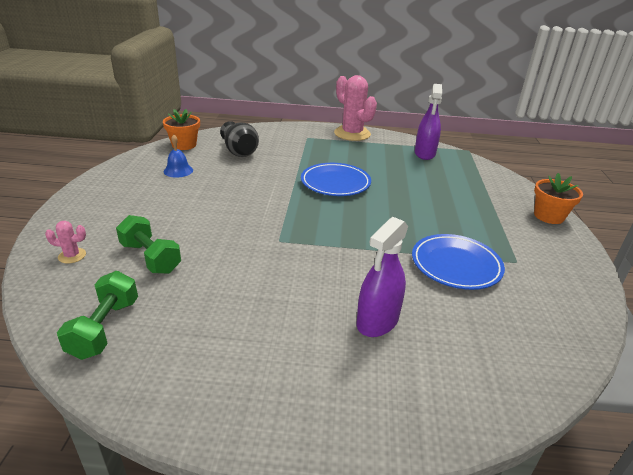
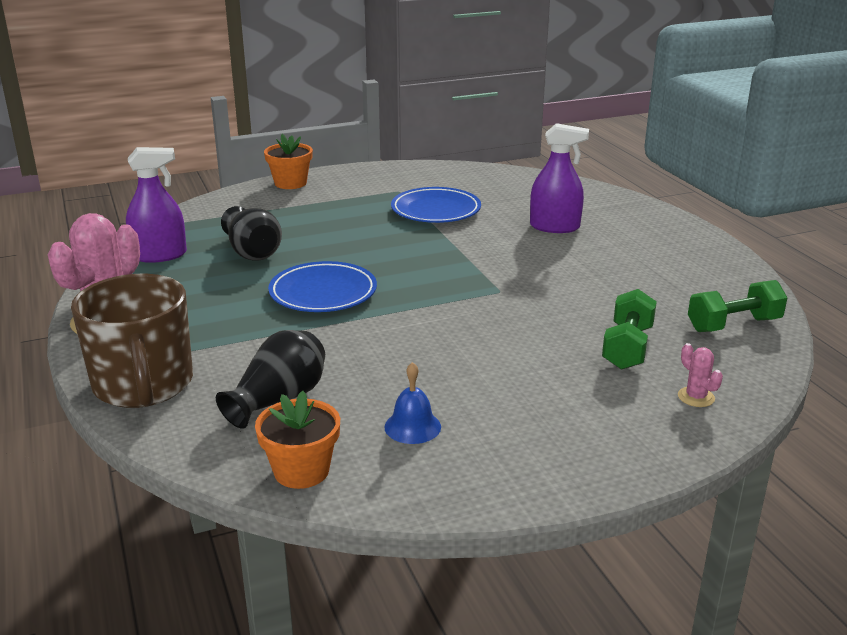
camera: 115 degrees left, 5 degrees down
none -> brown mug [71,274,193,408]
none -> black vase [221,206,282,261]

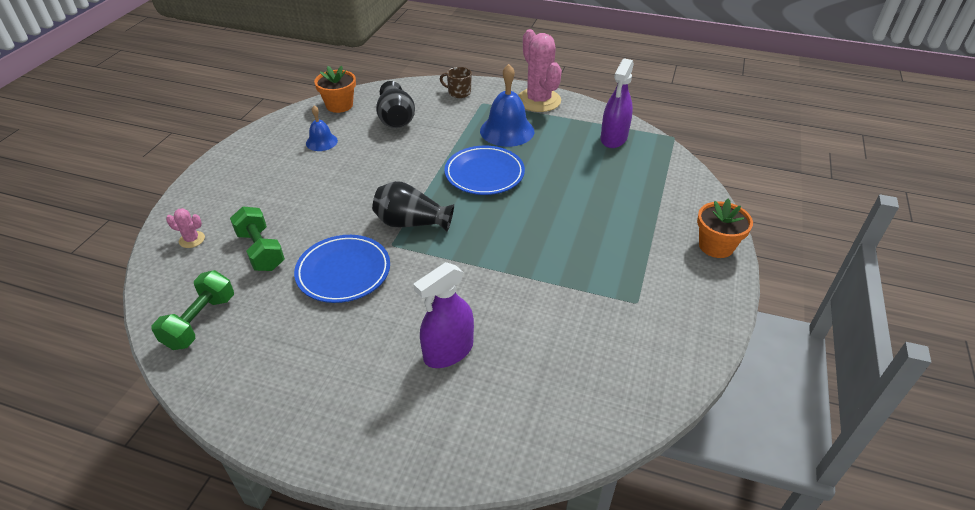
camera: 130 degrees right, 15 degrees up
brown mug [71,274,193,408] -> brown mug [440,67,472,98], size x0.43
black vase [221,206,282,261] -> black vase moved to [372,181,454,232]
blue plate [391,187,481,223] -> blue plate moved to [294,235,390,303]
none -> blue bell [480,64,534,147]

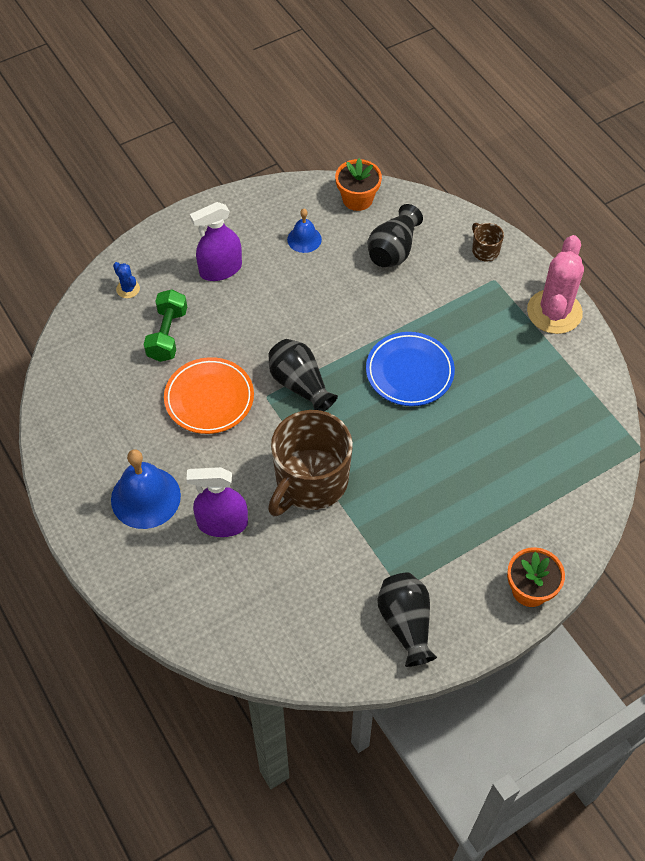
camera: 40 degrees right, 15 degrees up
green dumbbell [151,270,234,350] -> none
pink cactus [166,208,205,248] -> blue cactus [113,262,140,298]
blue plate [294,235,390,303] -> orange plate [164,357,254,434]
blue bell [480,64,534,147] -> blue bell moved to [111,449,181,529]
purple spray bottle [600,58,634,148] -> purple spray bottle moved to [190,202,242,281]
none -> brown mug [268,410,353,516]
none -> black vase [377,573,437,667]

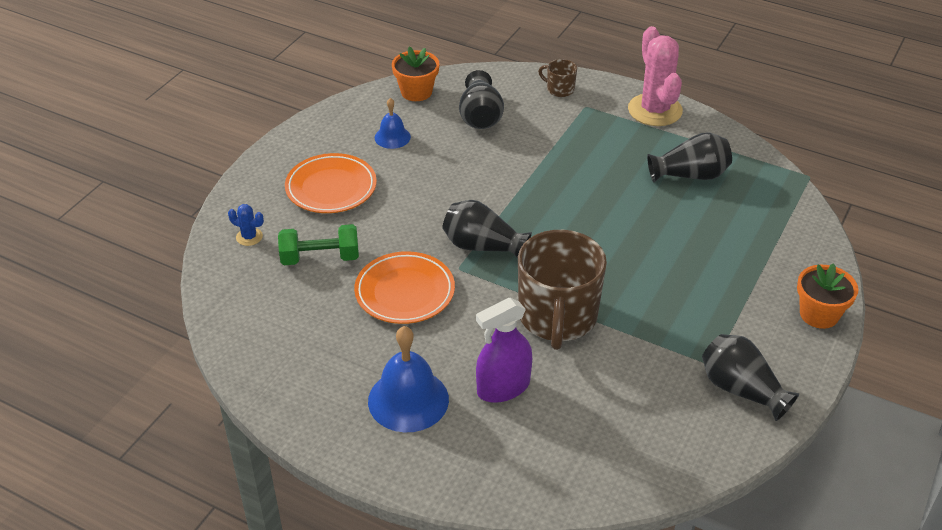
camera: 30 degrees left, 15 degrees down
green dumbbell [144,289,187,362] -> green dumbbell turned 75 degrees counterclockwise [278,224,359,265]
purple spray bottle [190,202,242,281] -> orange plate [285,153,377,213]
blue plate [366,332,455,406] -> none
none -> black vase [647,132,732,182]

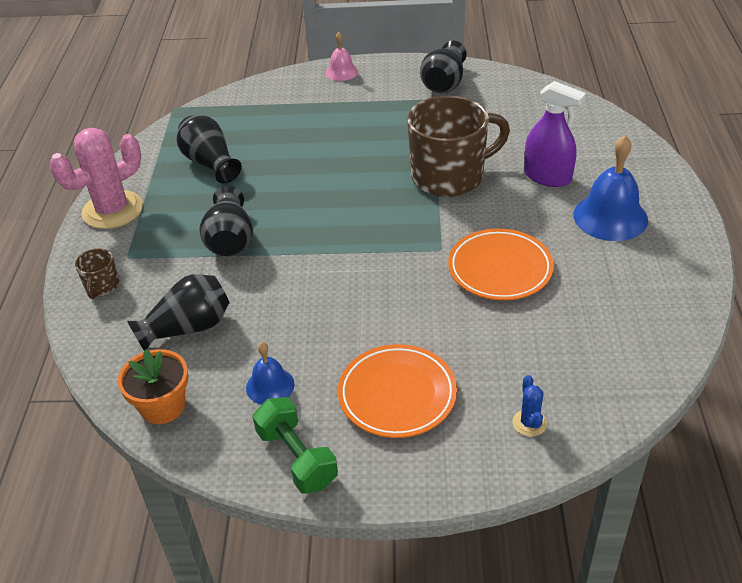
camera: 115 degrees left, 0 degrees up
green dumbbell [278,224,359,265] -> green dumbbell moved to [252,397,338,494]
black vase [442,200,532,259] -> black vase moved to [199,186,253,256]
orange flower pot [797,263,858,329] -> pink bell [325,32,358,81]

